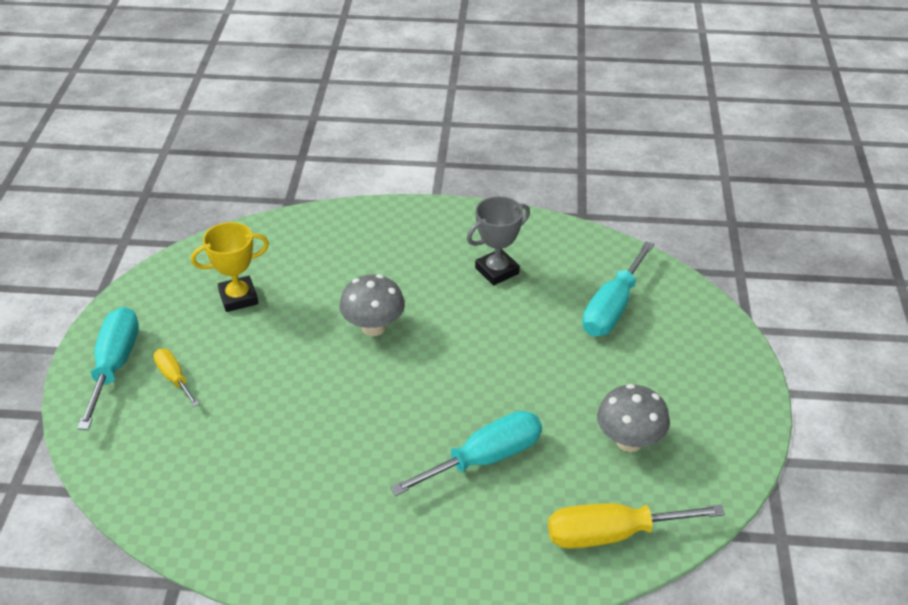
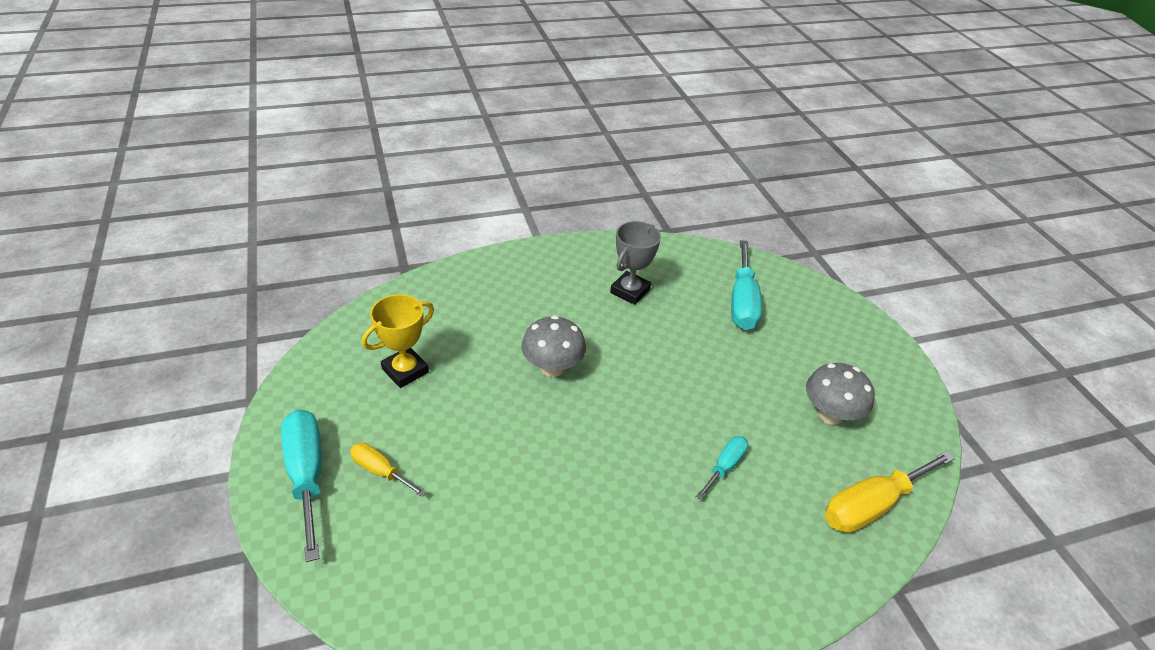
camera: 25 degrees left, 0 degrees up
turquoise screwdriver [390,411,542,496] -> turquoise screwdriver [696,436,748,500], size x0.55

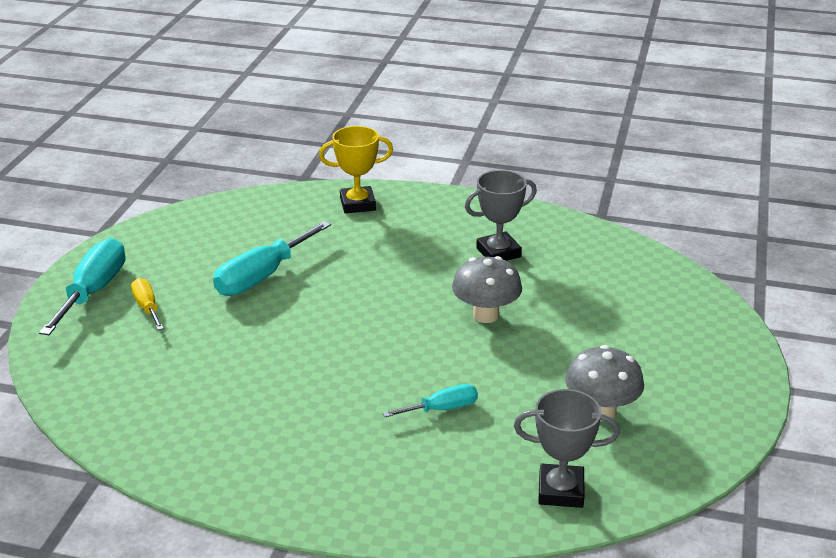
camera: 35 degrees right, 10 degrees down
yellow trophy [362,294,434,388] -> yellow trophy moved to [319,126,393,214]
grey mushroom [521,315,586,377] -> grey mushroom moved to [452,256,522,323]
turquoise screwdriver [731,240,762,330] -> turquoise screwdriver moved to [213,221,331,296]
yellow screwdriver [825,451,955,533] -> grey trophy [514,389,620,508]

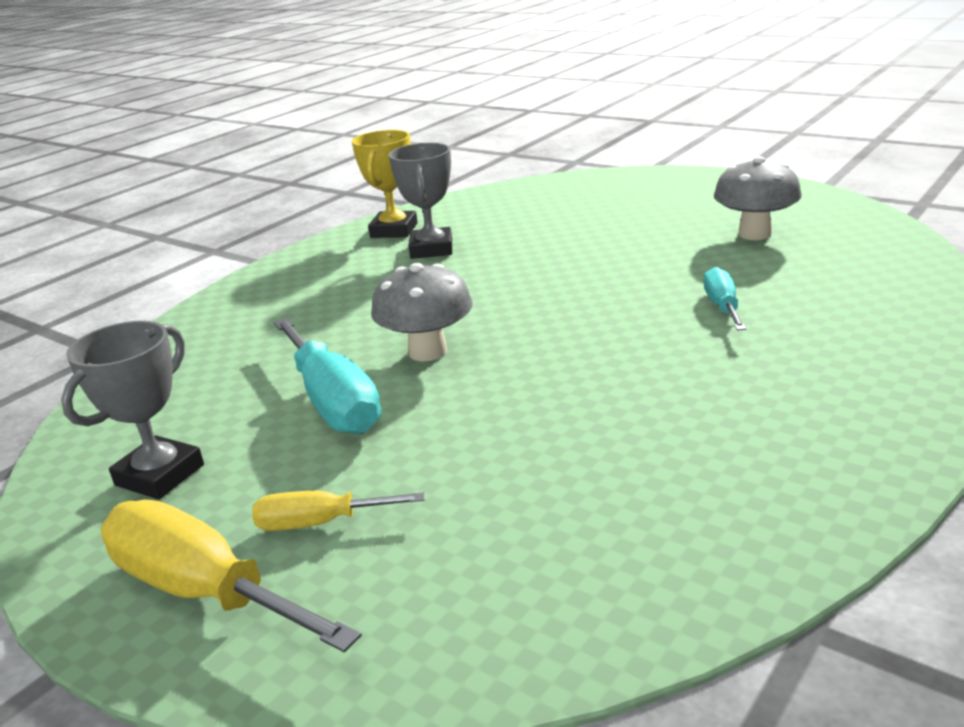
camera: 65 degrees left, 5 degrees down
turquoise screwdriver [39,238,125,335] -> yellow screwdriver [101,499,362,652]
yellow trophy [319,126,393,214] -> yellow trophy moved to [352,130,418,238]
grey mushroom [452,256,522,323] -> grey mushroom moved to [371,263,473,361]
grey trophy [514,389,620,508] -> grey trophy moved to [61,321,204,499]

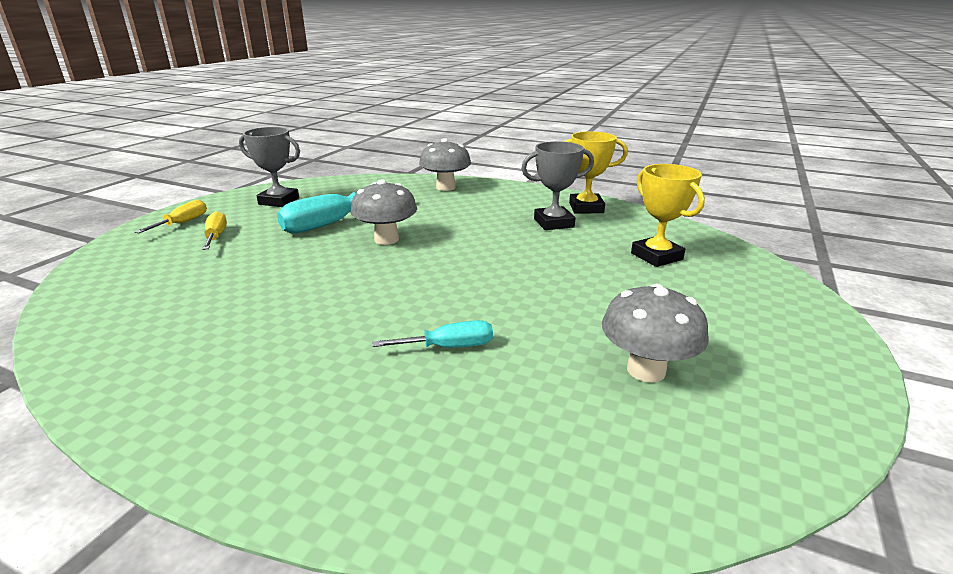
camera: 75 degrees right, 0 degrees up
yellow screwdriver [101,499,362,652] -> yellow screwdriver [135,200,207,233], size x0.55
none -> grey mushroom [419,138,471,191]
none -> yellow trophy [631,164,705,267]

